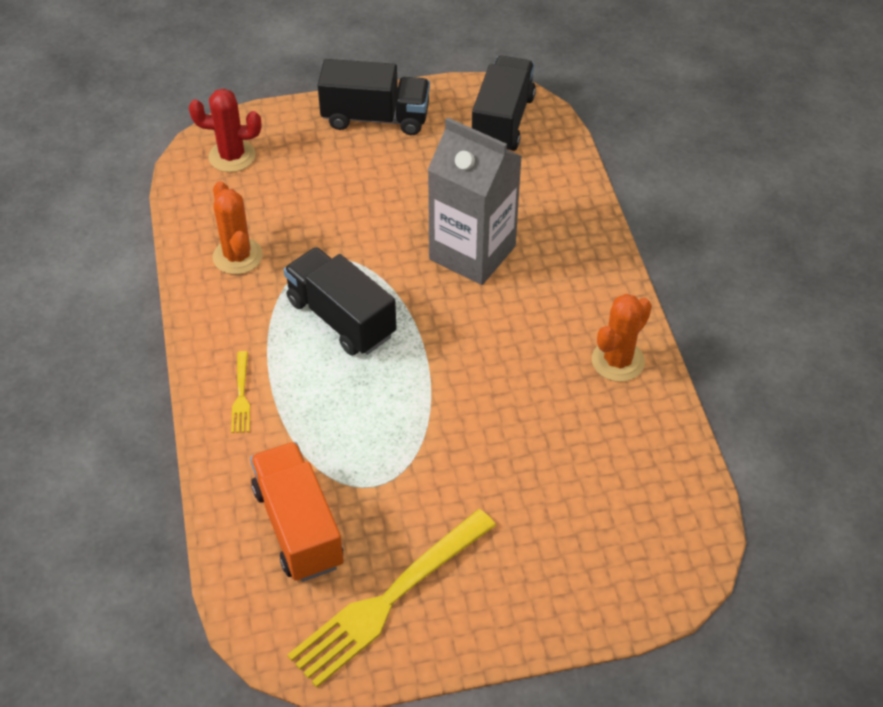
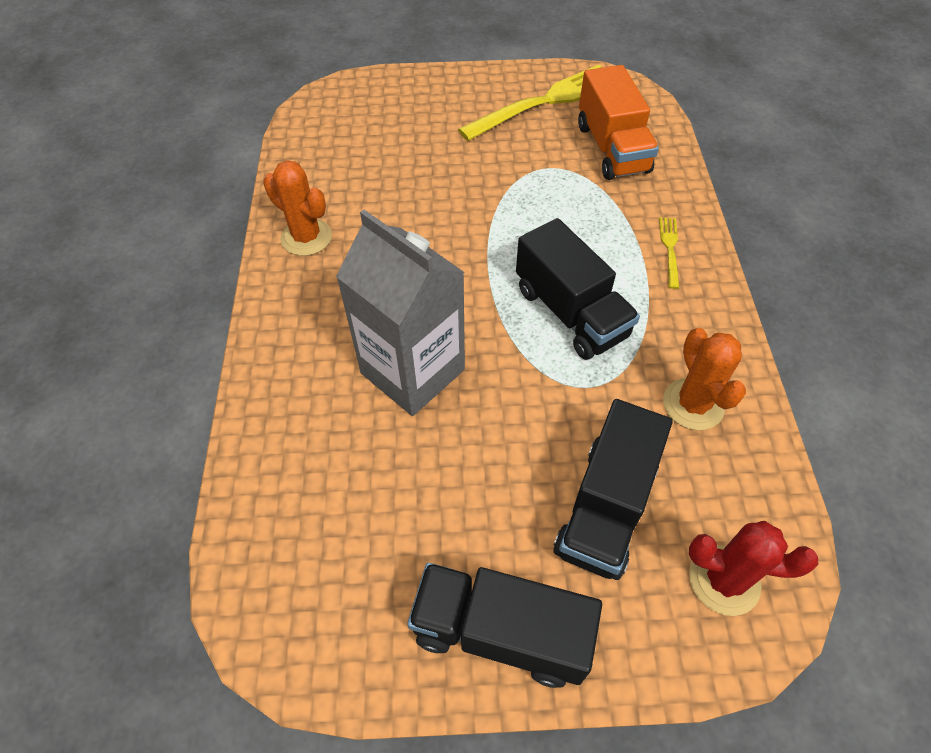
camera: 170 degrees left, 5 degrees up
black truck [472,56,536,151] -> black truck moved to [554,399,673,580]
orange cactus [592,294,652,382] -> orange cactus turned 75 degrees clockwise [263,160,332,256]

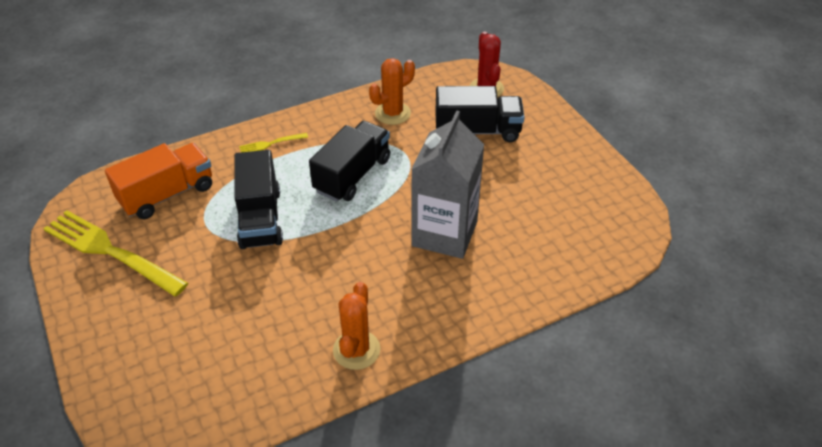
camera: 115 degrees left, 10 degrees down
black truck [407,563,602,688] -> black truck moved to [234,150,283,249]

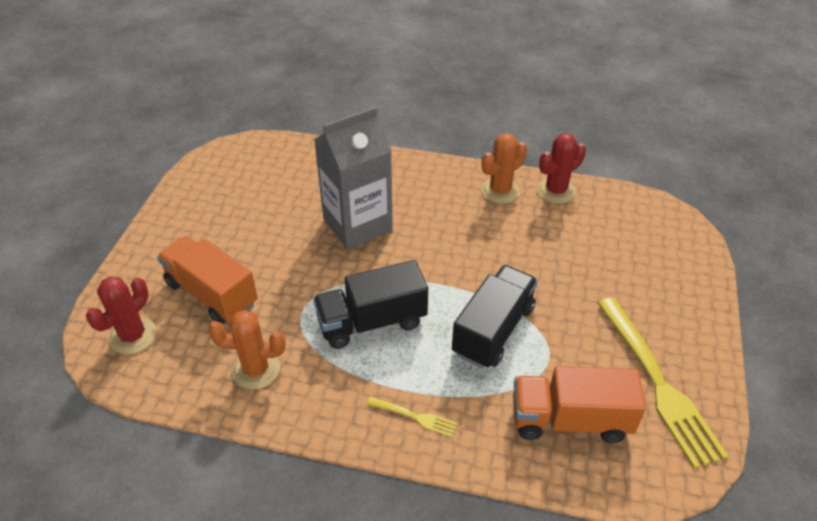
camera: 140 degrees left, 0 degrees up
black truck [435,86,525,142] -> orange truck [157,236,258,324]
none -> red cactus [537,133,586,204]

